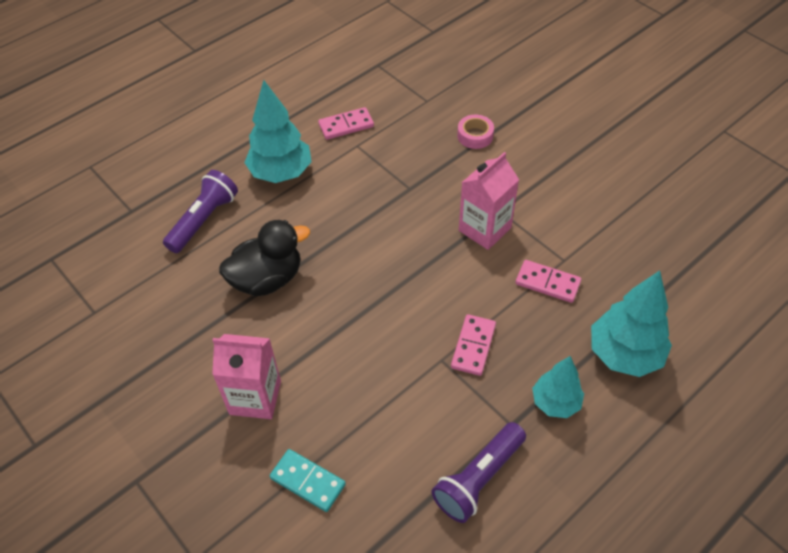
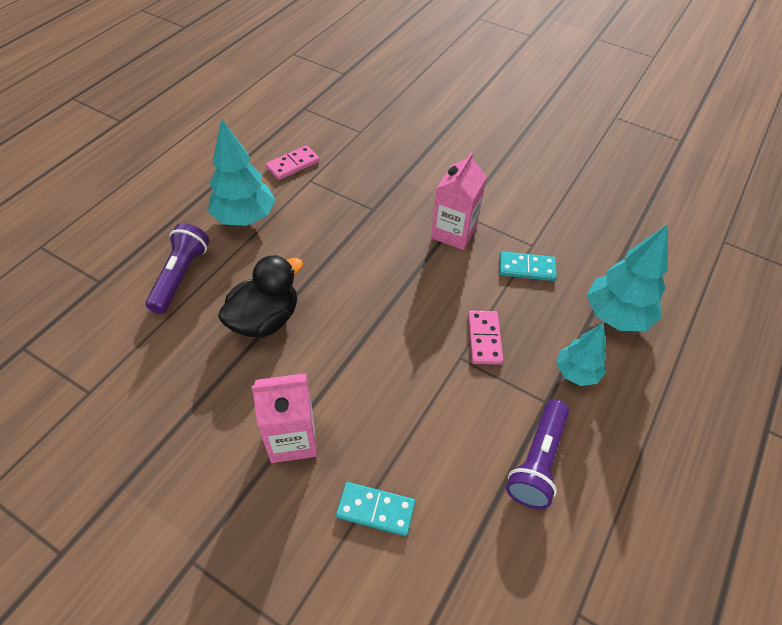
camera: 20 degrees left, 0 degrees up
pink tape [457,114,494,149] -> none
pink domino [515,260,581,303] -> turquoise domino [499,251,557,281]

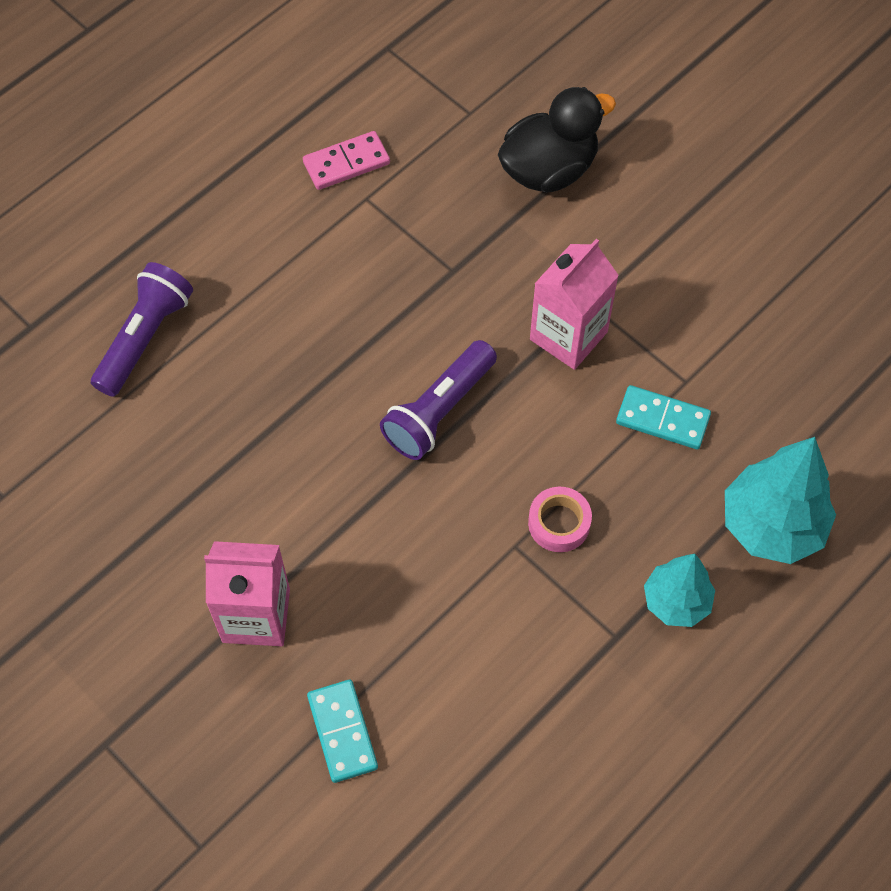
camera: 15 degrees right, 10 degrees up
turquoise tree [208,118,275,226] -> none
black duck [218,255,303,338] -> black duck moved to [498,87,616,193]
turquoise domino [336,482,415,536] -> turquoise domino turned 45 degrees clockwise [307,680,378,783]
pink domino [468,311,503,364] -> pink tape [528,487,592,552]
purple flashlight [506,400,569,509] -> purple flashlight moved to [380,340,497,460]

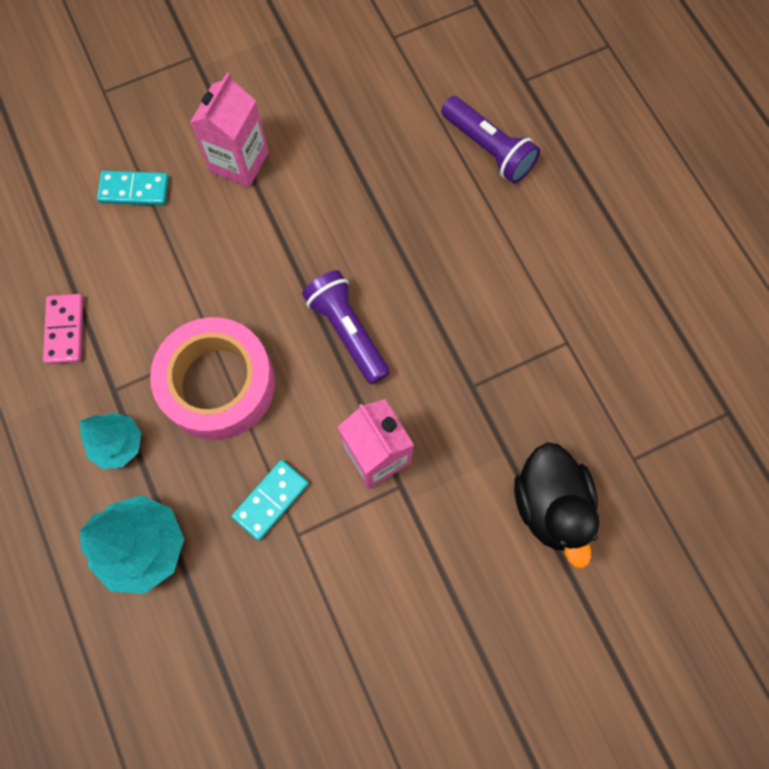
camera: 110 degrees right, 10 degrees up
pink domino [303,131,390,190] -> pink domino moved to [43,294,83,364]
pink tape [528,487,592,552] -> pink tape [150,317,275,440], size x2.28

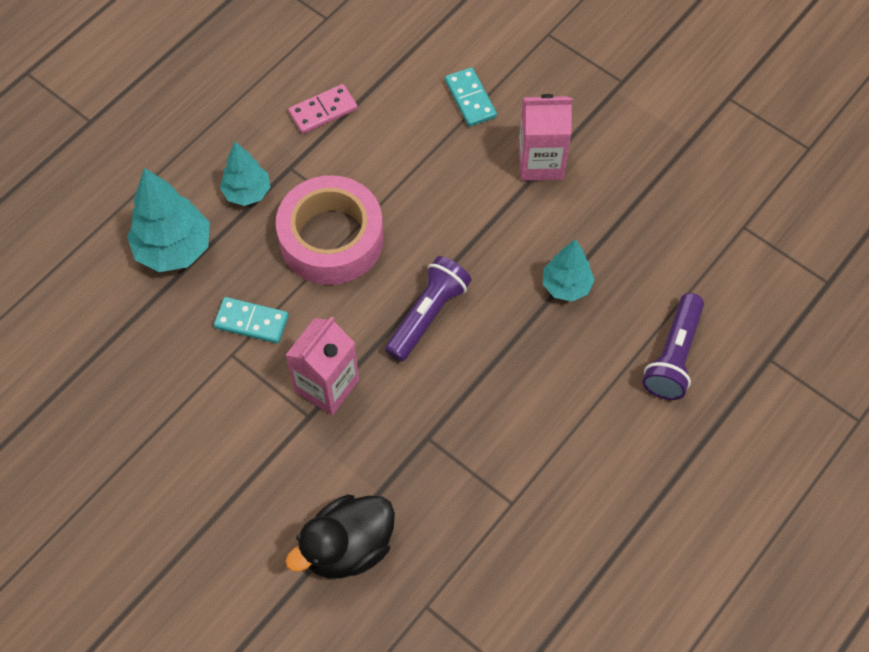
camera: 65 degrees right, 10 degrees down
none -> turquoise tree [543,239,595,301]

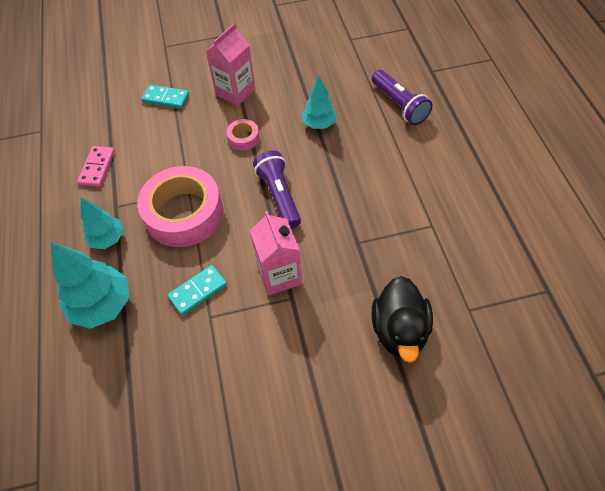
camera: 50 degrees left, 5 degrees down
none -> pink tape [226,119,259,151]

